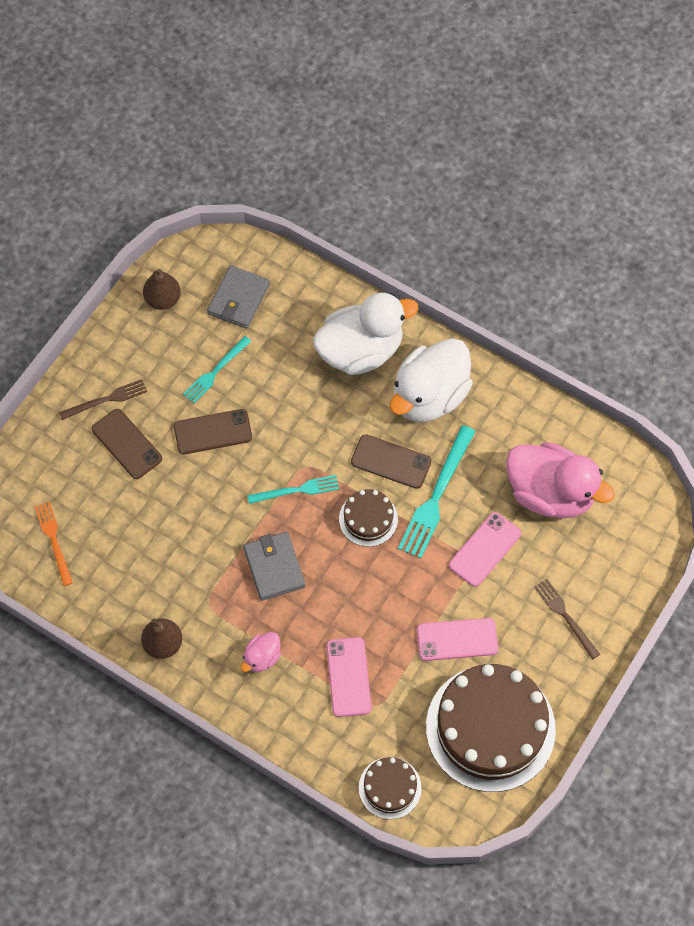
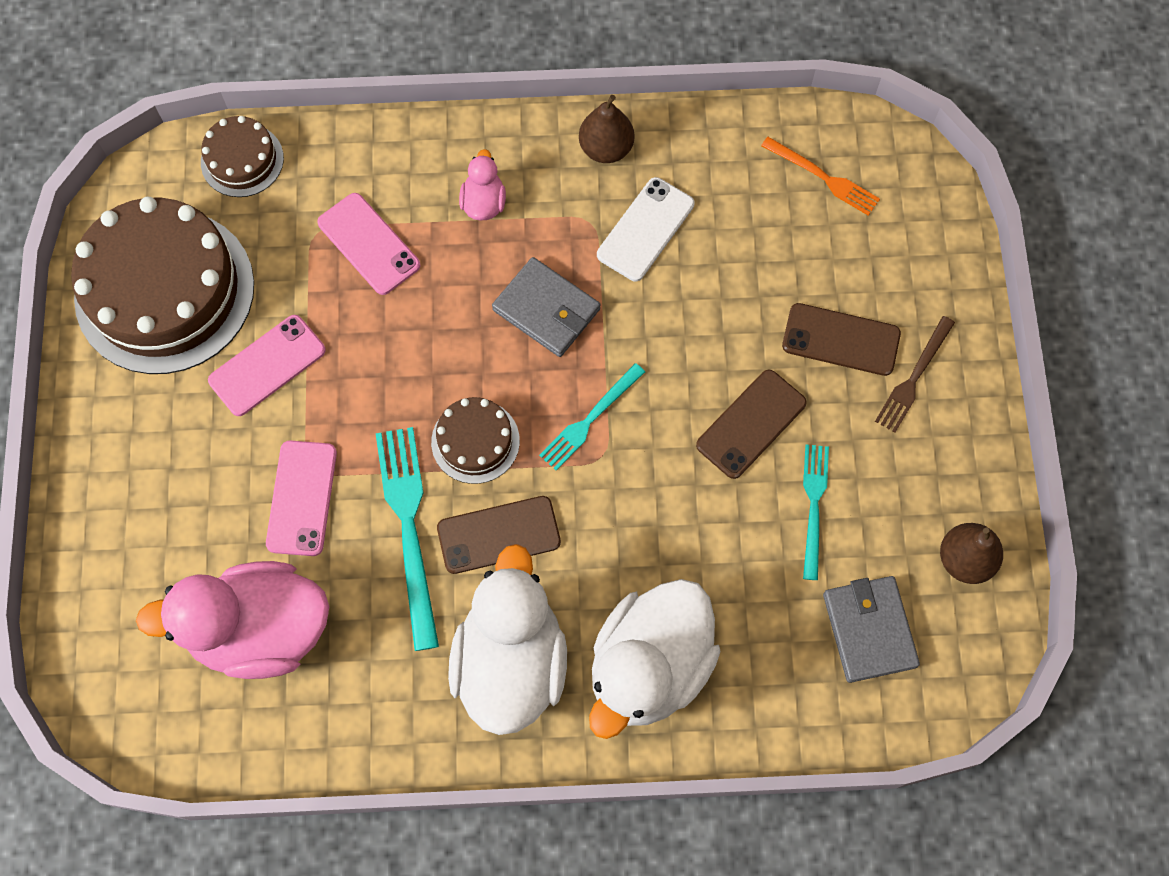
camera: 145 degrees right, 5 degrees up
brown fork [534,579,600,660] -> none
none -> white phone [597,177,694,281]

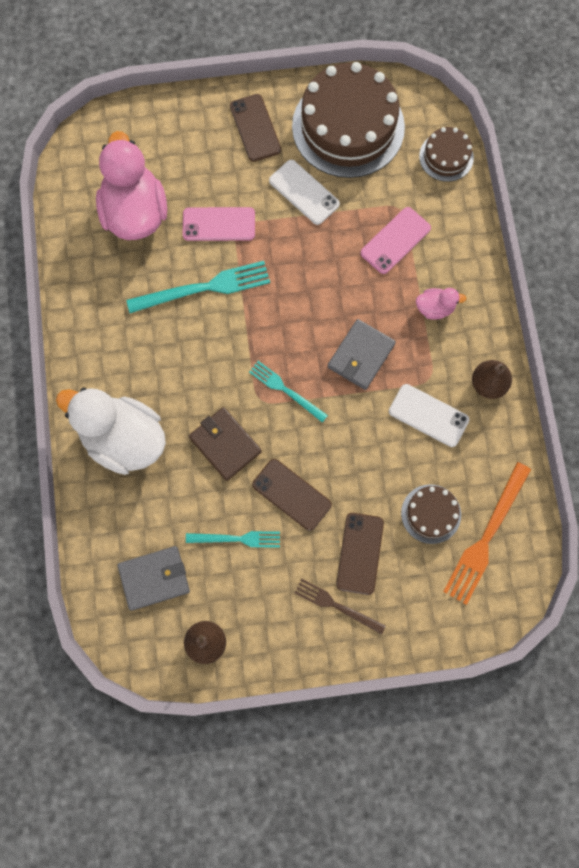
camera: 85 degrees right, 5 degrees up
pink phone [208,315,326,416] -> white phone [269,160,340,225]
brown cake [431,397,520,484] -> brown cake moved to [401,484,461,544]
brown phone [437,496,561,574] -> brown phone moved to [230,94,281,162]
white duck [448,544,567,735] -> none
orange fork [761,137,880,216] -> orange fork [443,462,531,605], size x1.63
none -> brown wallet [189,407,262,481]

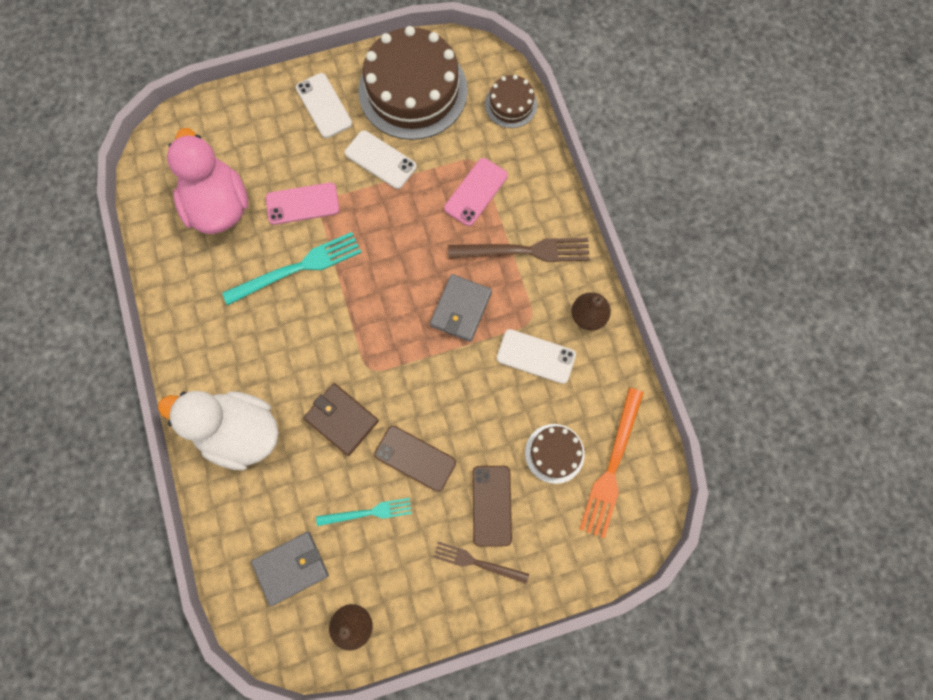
camera: 10 degrees left, 0 degrees up
brown phone [230,94,281,162] -> white phone [296,73,352,138]
turquoise fork [249,361,328,422] -> none
pink duck [416,288,467,320] -> brown fork [448,238,590,262]

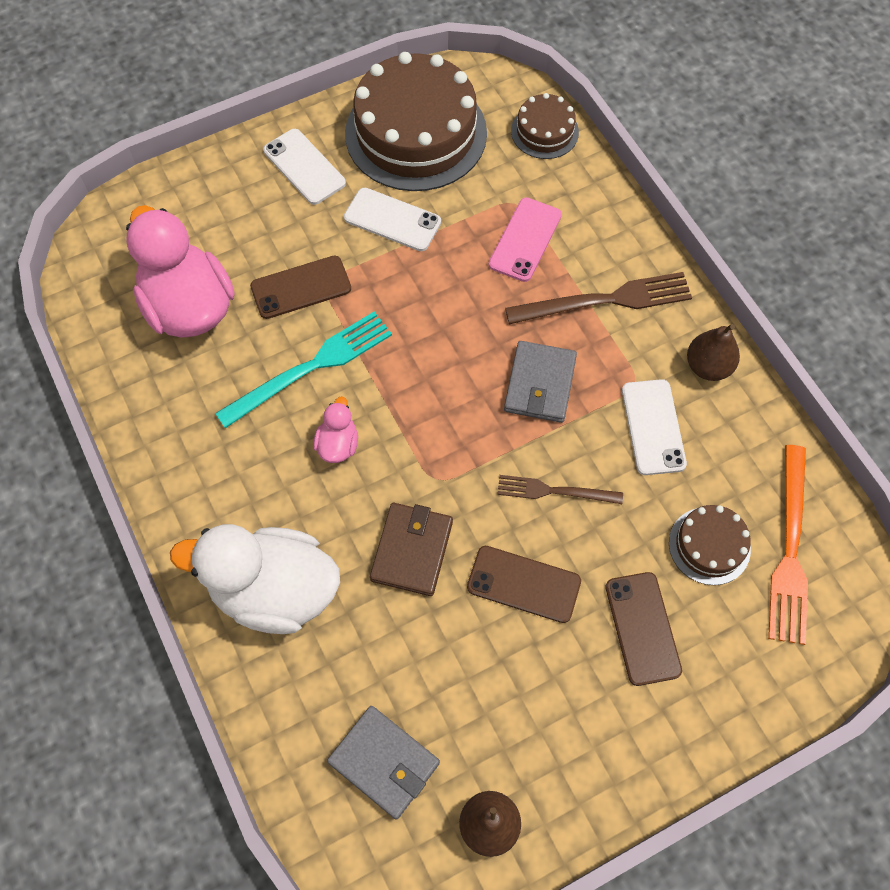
camera: 10 degrees left, 10 degrees down
grey wallet [251,532,329,606] -> grey wallet turned 75 degrees clockwise [327,706,440,820]
pink phone [266,182,339,225] -> brown phone [250,256,351,319]
brown wallet [304,383,379,456] -> brown wallet turned 75 degrees clockwise [370,503,453,596]
turquoise fork [316,498,412,526] -> none
brown fork [433,542,529,584] -> brown fork moved to [497,475,623,504]
white phone [497,329,576,384] -> white phone turned 75 degrees clockwise [622,379,687,475]
none -> pink duck [313,396,358,463]

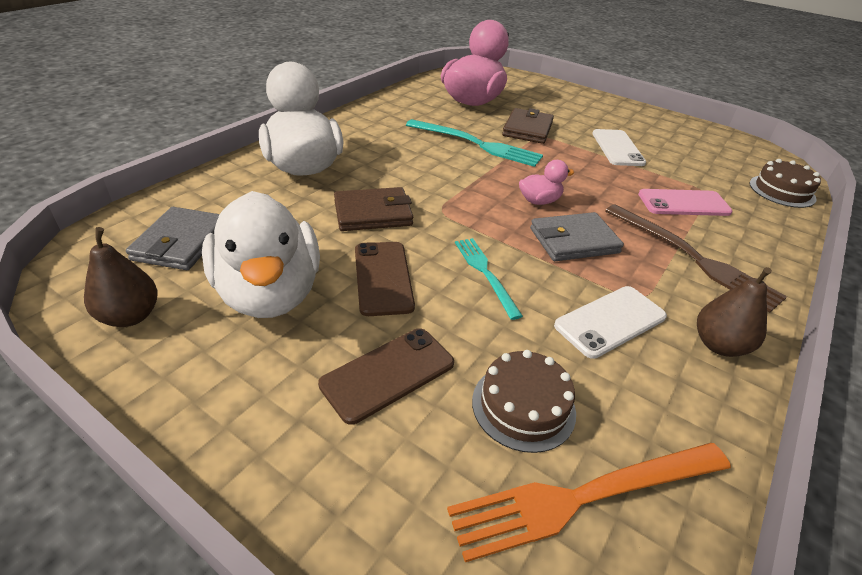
camera: 60 degrees right, 25 degrees down
brown phone [250,256,351,319] -> brown wallet [502,108,554,144]
white phone [263,129,346,205] -> none
pink duck [313,396,358,463] -> pink duck moved to [519,160,574,205]
brown cake [345,52,487,191] -> none
brown fork [497,475,623,504] -> turquoise fork [455,238,523,320]
none -> white duck [202,191,320,318]

